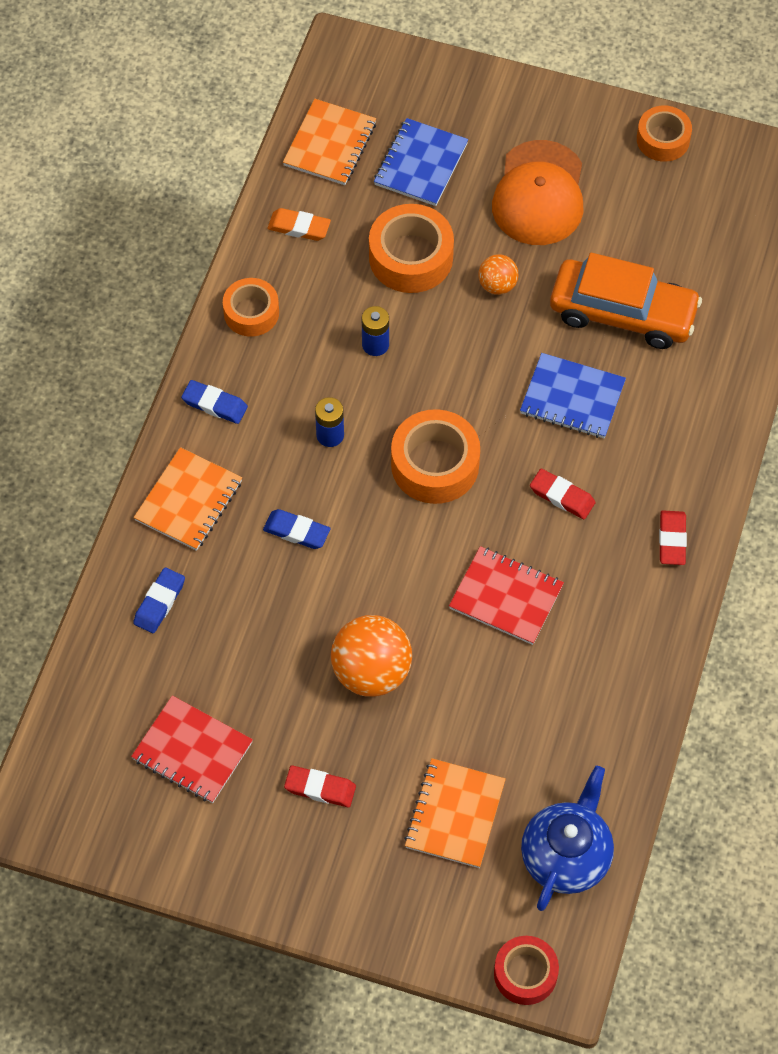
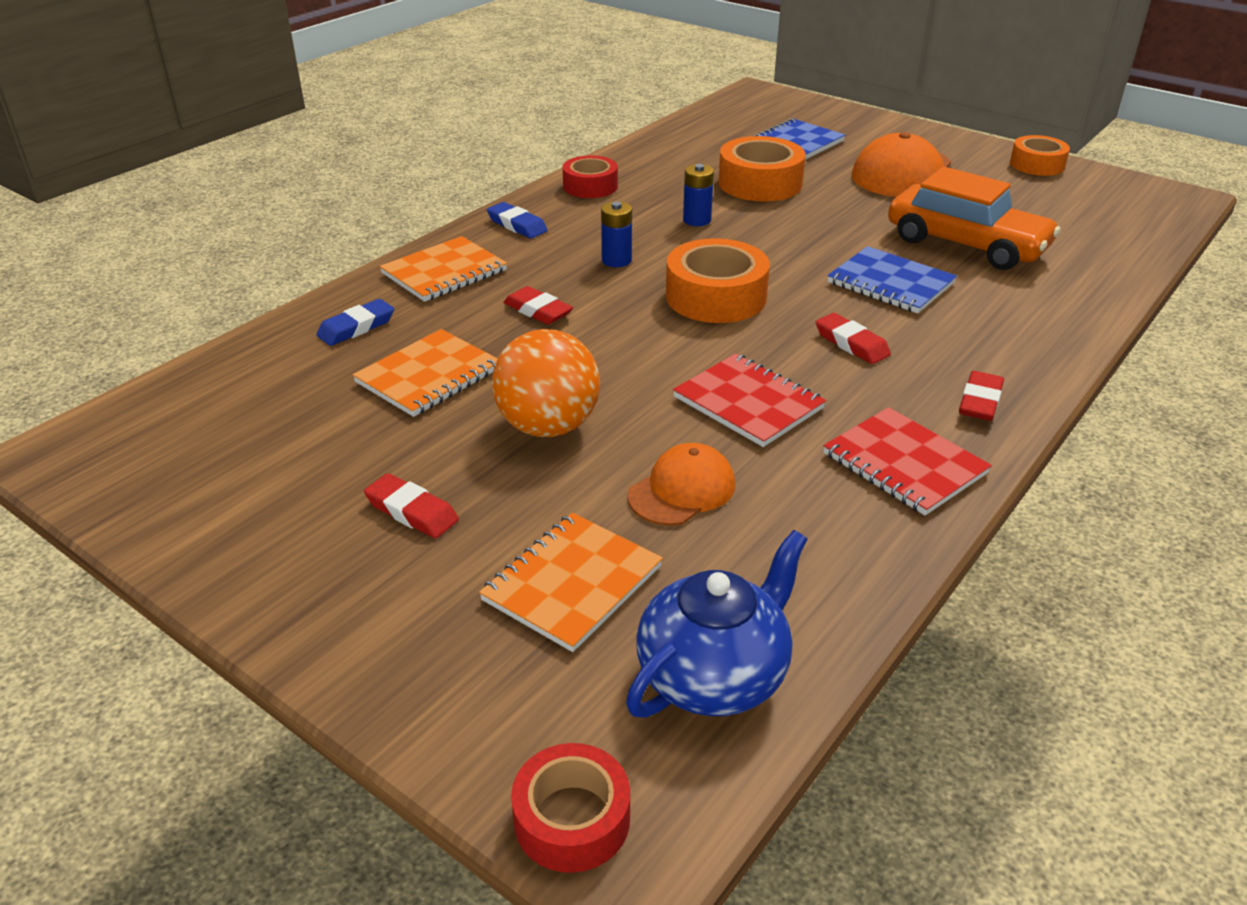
camera: 20 degrees right, 25 degrees down
red notebook [131,695,253,803] -> red notebook moved to [823,407,992,515]
orange tape [223,278,279,337] -> red tape [563,155,618,198]
blue eraser [263,509,331,549] -> red eraser [503,286,573,325]
orange eraser [268,208,331,241] -> none
orange notebook [283,99,376,185] -> orange notebook moved to [353,329,498,417]
orange ball [478,254,518,295] -> none
none -> orange cap [628,443,735,526]

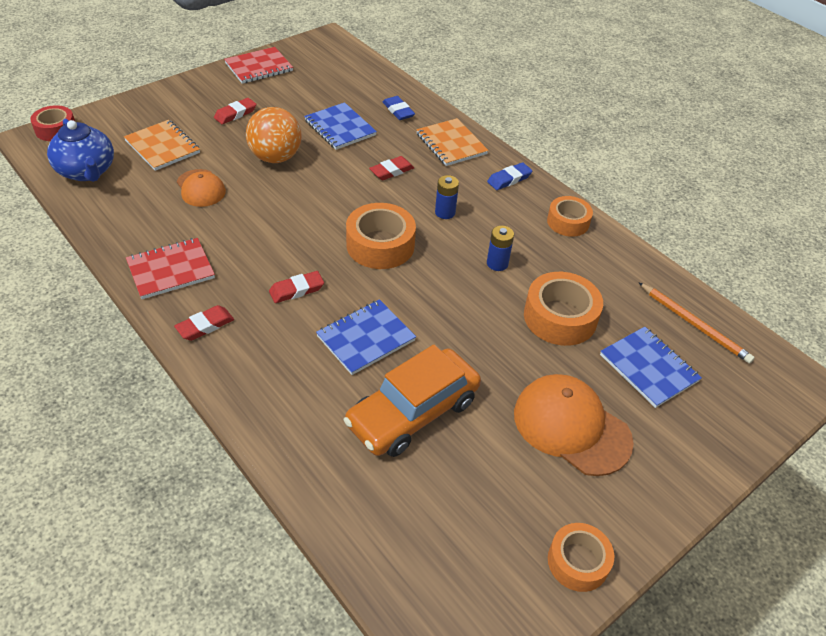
camera: 100 degrees right, 10 degrees up
orange notebook [353,329,498,417] -> blue notebook [304,102,377,150]
red tape [563,155,618,198] -> orange tape [547,196,593,237]
red notebook [673,353,826,447] -> red notebook moved to [224,47,293,84]
red eraser [959,371,1004,421] -> red eraser turned 75 degrees counterclockwise [174,305,234,341]
none -> orange pencil [638,282,755,364]

